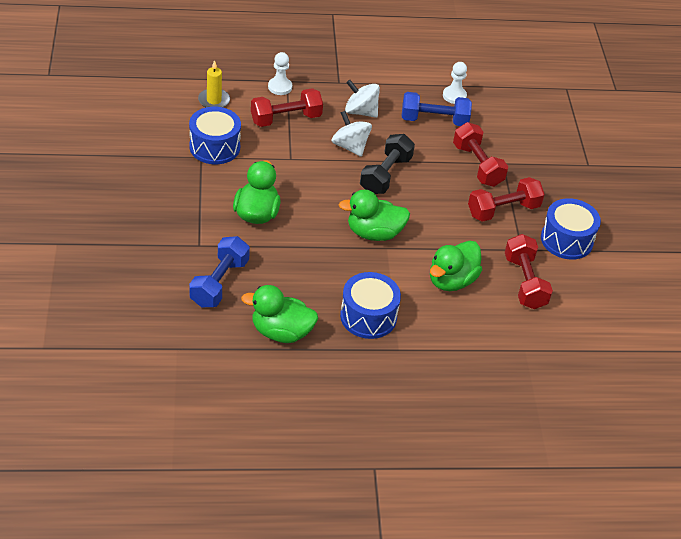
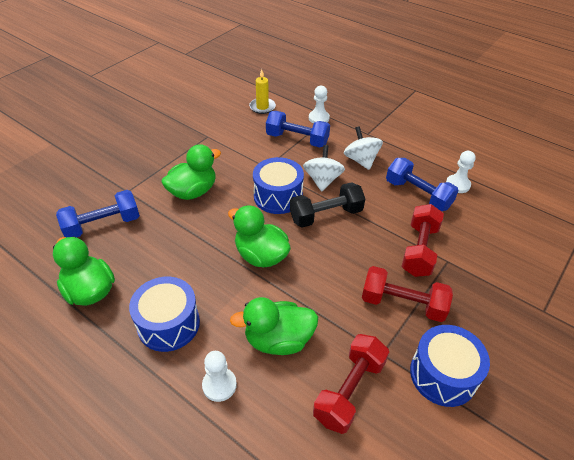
camera: 45 degrees right, 0 degrees up
blue drum [189,107,241,164] -> blue drum moved to [253,157,304,214]
red dumbbell [251,88,323,127] -> blue dumbbell [266,111,330,147]
none -> white pawn [202,351,237,402]

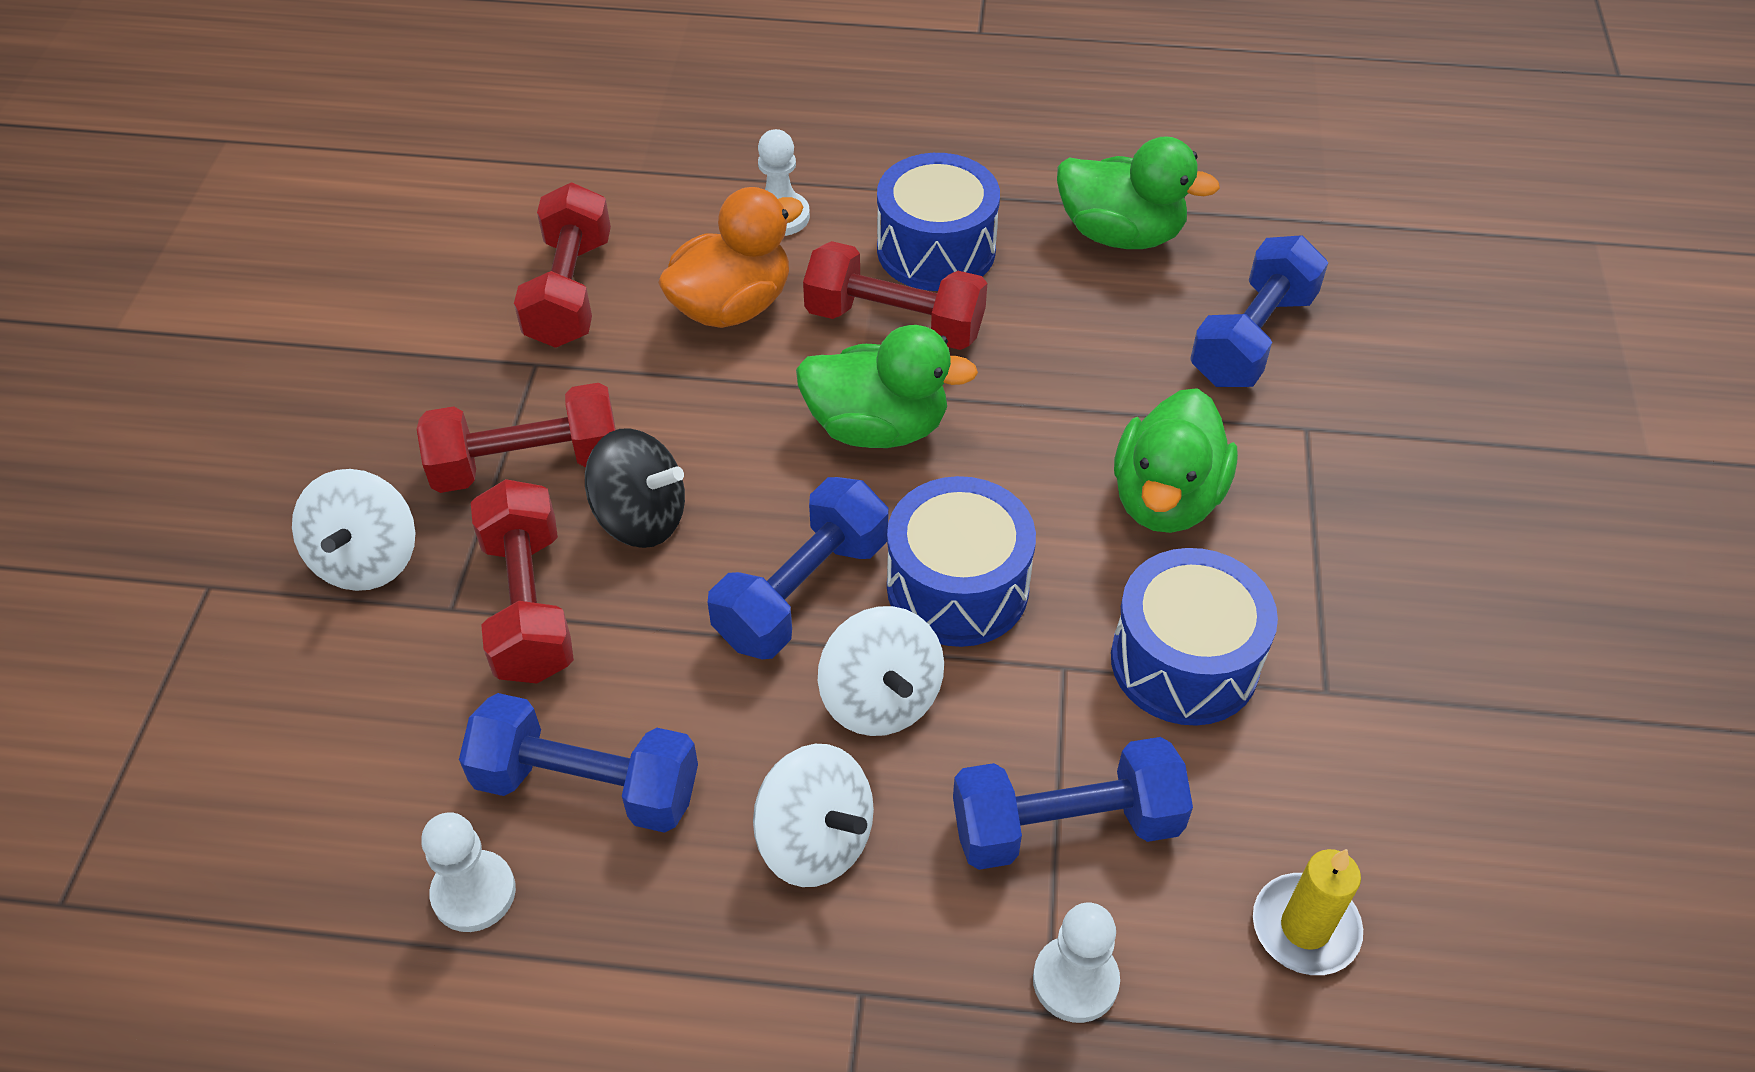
camera: 150 degrees right, 5 degrees up
green duck [230,297,318,355] -> orange duck [658,187,804,328]
black dumbbell [290,182,365,228] -> blue dumbbell [708,477,888,659]
blue drum [410,325,490,407] -> blue drum moved to [1111,548,1278,726]
none -> white spinning top [292,469,415,591]
none -> black spinning top [585,428,685,548]
none -> red dumbbell [803,241,987,350]

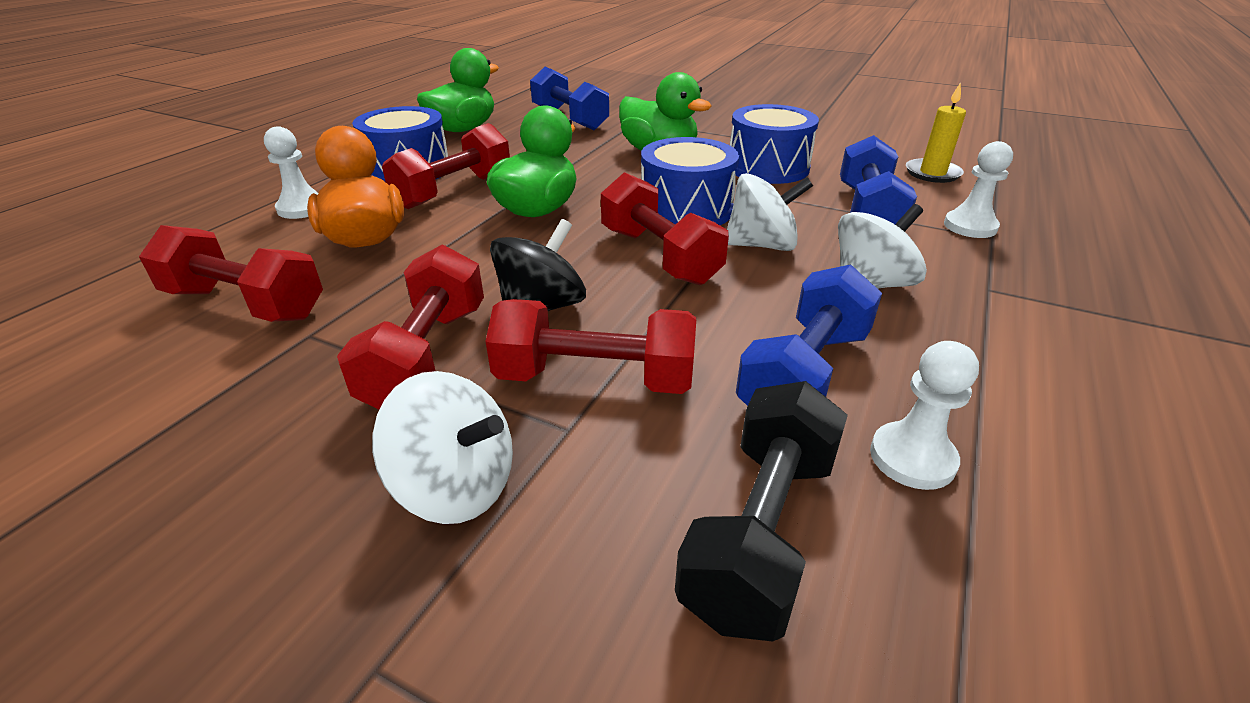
camera: 70 degrees left, 15 degrees down
blue dumbbell [708,477,888,659] -> red dumbbell [601,172,729,285]
none -> black dumbbell [675,381,848,642]

